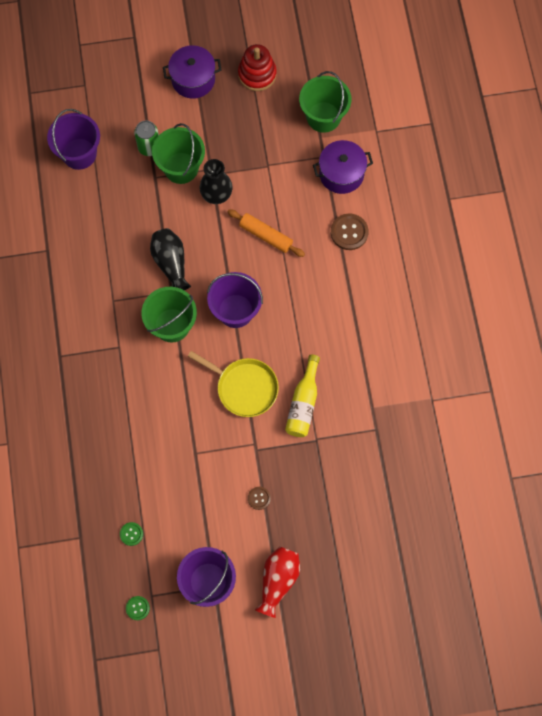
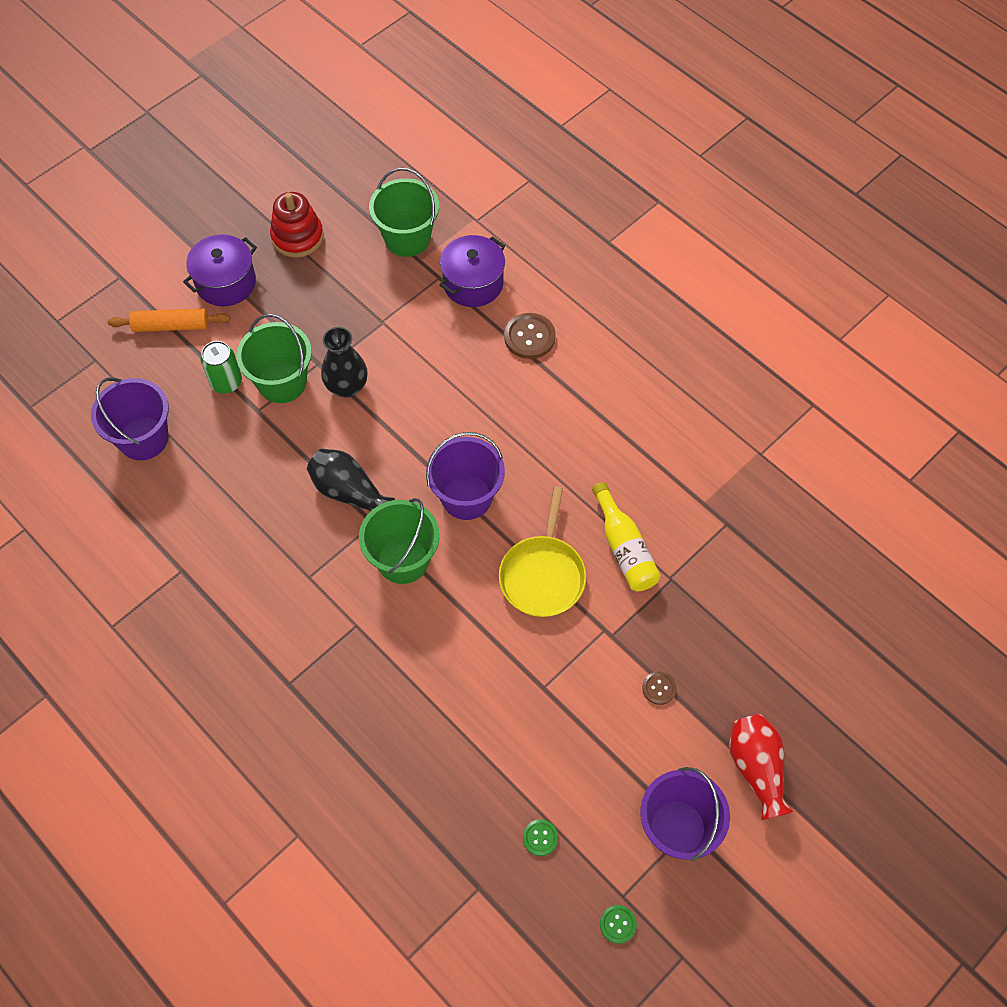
camera: 35 degrees left, 10 degrees down
yellow pan [188,351,279,417] -> yellow pan turned 105 degrees clockwise [499,486,586,617]
orange rolling pin [228,209,305,257] -> orange rolling pin moved to [108,308,231,332]

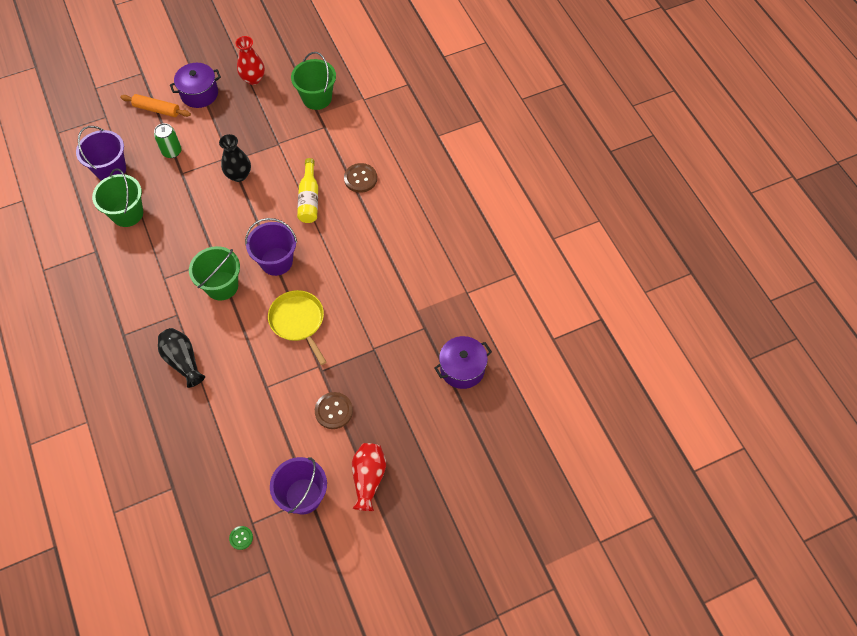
camera: 20 degrees right, 0 degrees up
green bucket [236,314,312,403] -> green bucket moved to [92,168,143,227]
red stacking toy [270,192,324,258] -> red vase [235,36,265,85]
black vase [307,448,395,511] -> black vase moved to [158,328,205,388]
purple pot [440,235,505,307] -> purple pot moved to [435,336,492,389]
yellow pan [499,486,586,617] -> yellow pan turned 120 degrees clockwise [268,290,326,365]
green button [523,819,558,856] -> none
yellow bottle [592,482,661,591] -> yellow bottle moved to [297,158,318,223]
brown button [642,671,677,705] -> brown button [315,392,353,429], size x1.75

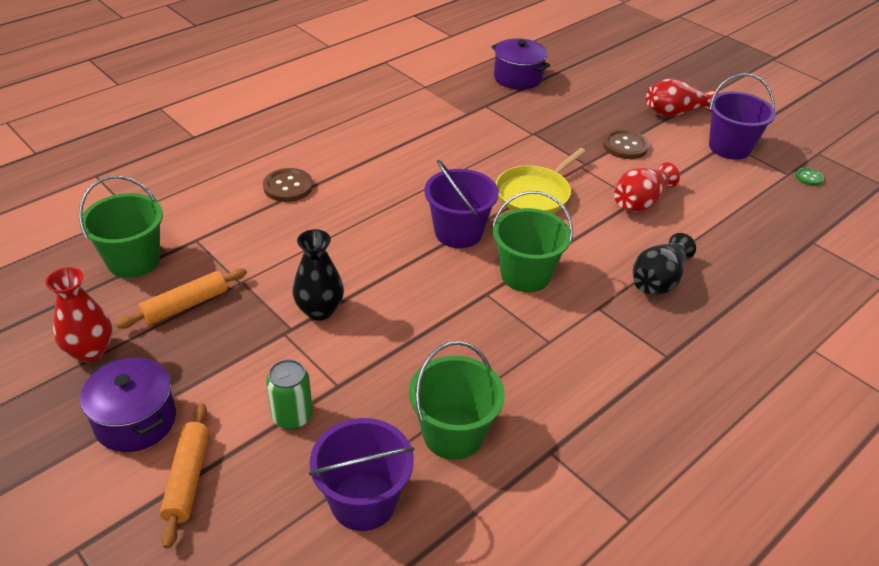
camera: 110 degrees left, 20 degrees down
yellow bottle [297,158,318,223] -> none
none -> orange rolling pin [116,268,247,329]
none -> red vase [614,162,680,212]

